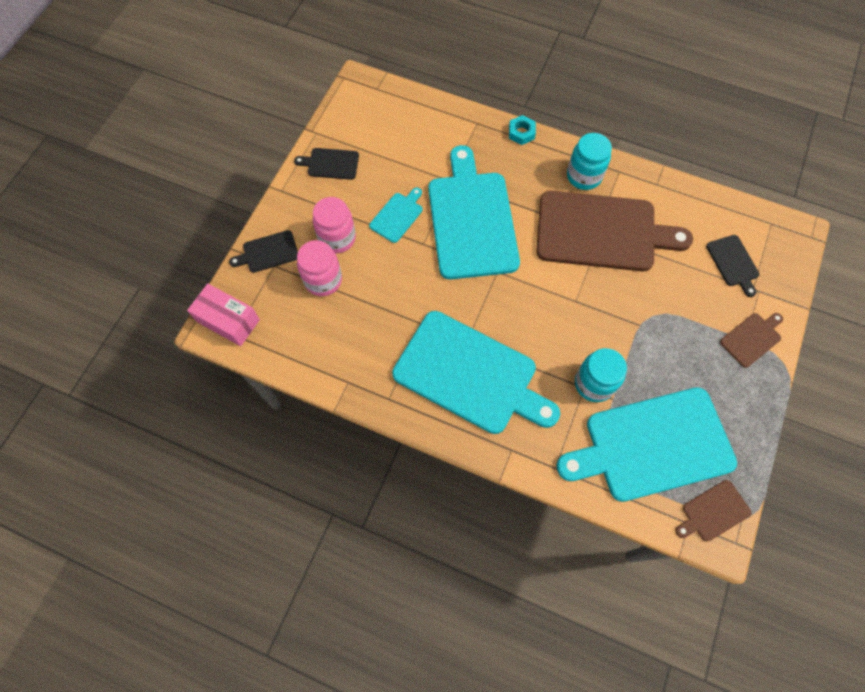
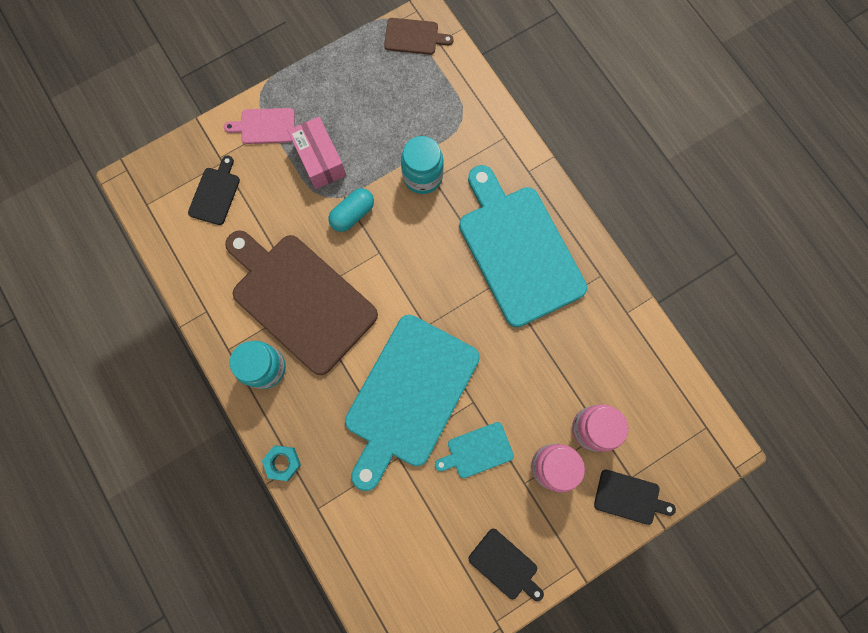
camera: 145 degrees left, 10 degrees up
pink box [187,284,260,346] -> pink box moved to [288,117,346,189]
turquoise cutting board [557,387,737,502] -> none
brown cutting board [720,313,783,368] -> pink cutting board [224,108,295,144]
none -> turquoise capsule [328,188,374,232]

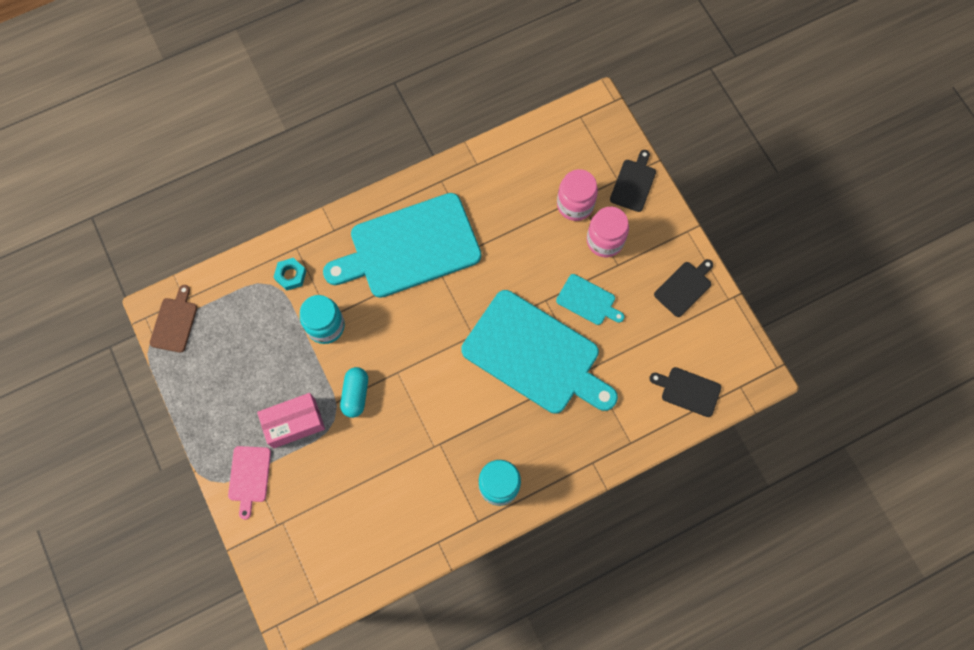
camera: 85 degrees left, 5 degrees down
black cutting board [188,155,240,225] -> black cutting board moved to [649,367,721,417]
brown cutting board [225,230,378,375] -> none
turquoise nut [262,446,301,481] -> turquoise nut moved to [274,258,306,290]
turquoise capsule [328,188,374,232] -> turquoise capsule turned 45 degrees clockwise [340,367,368,418]
turquoise cutting board [435,422,514,478] -> turquoise cutting board turned 45 degrees counterclockwise [556,274,624,325]

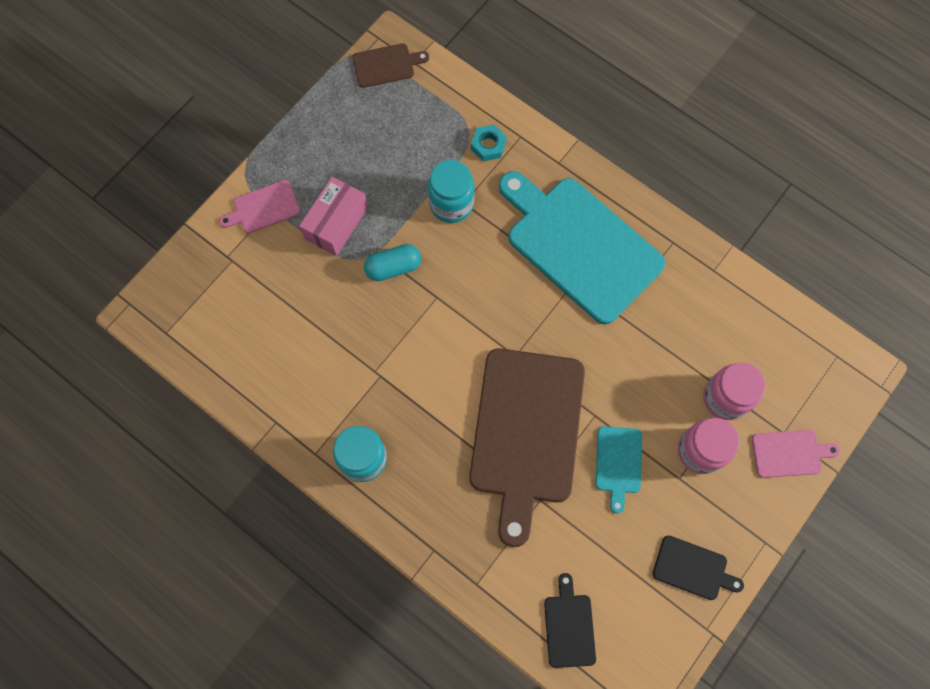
camera: 65 degrees right, 0 degrees up
pink box [257,393,325,448] -> pink box turned 75 degrees clockwise [299,177,368,256]
turquoise cutting board [462,290,618,414] -> brown cutting board [469,348,585,547]
black cutting board [610,150,656,212] -> pink cutting board [752,430,840,478]

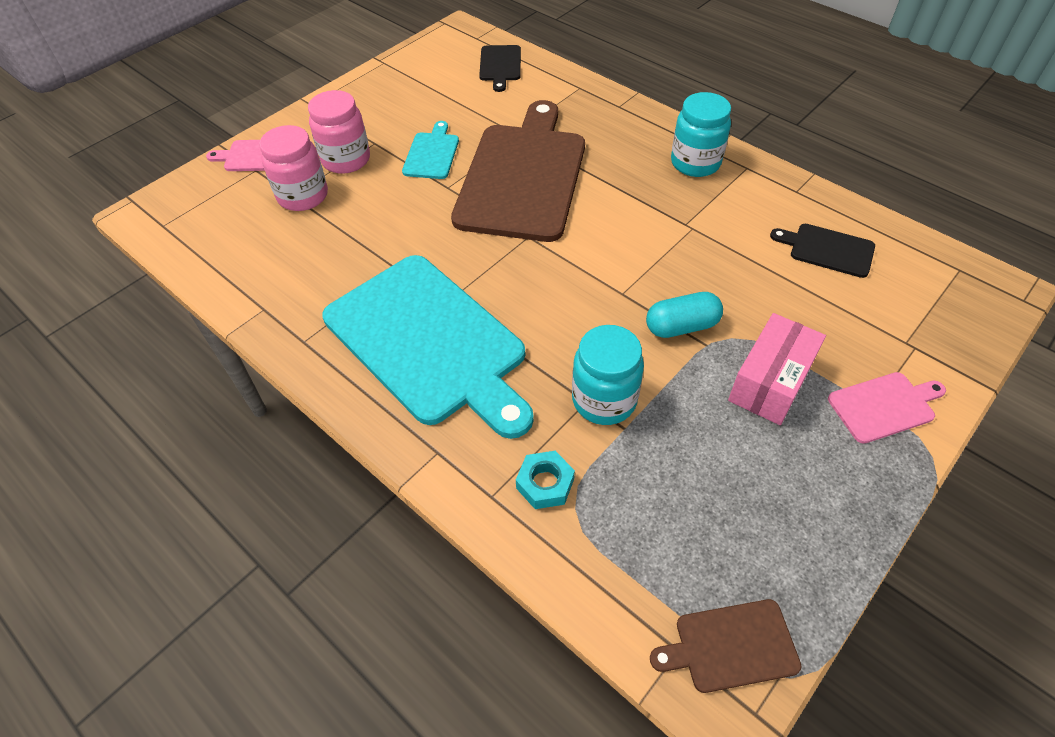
camera: 175 degrees left, 20 degrees down
black cutting board [653,535,744,600] -> black cutting board moved to [770,224,875,278]

